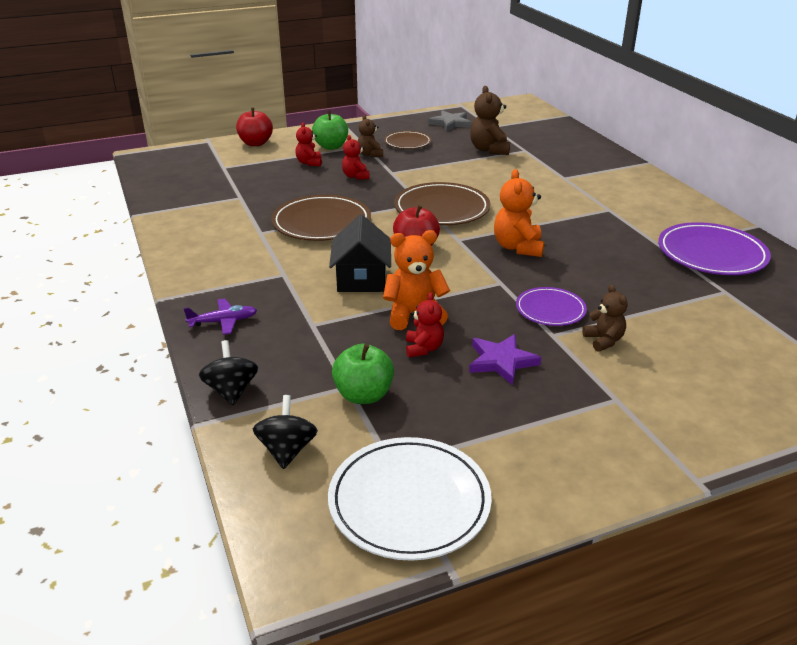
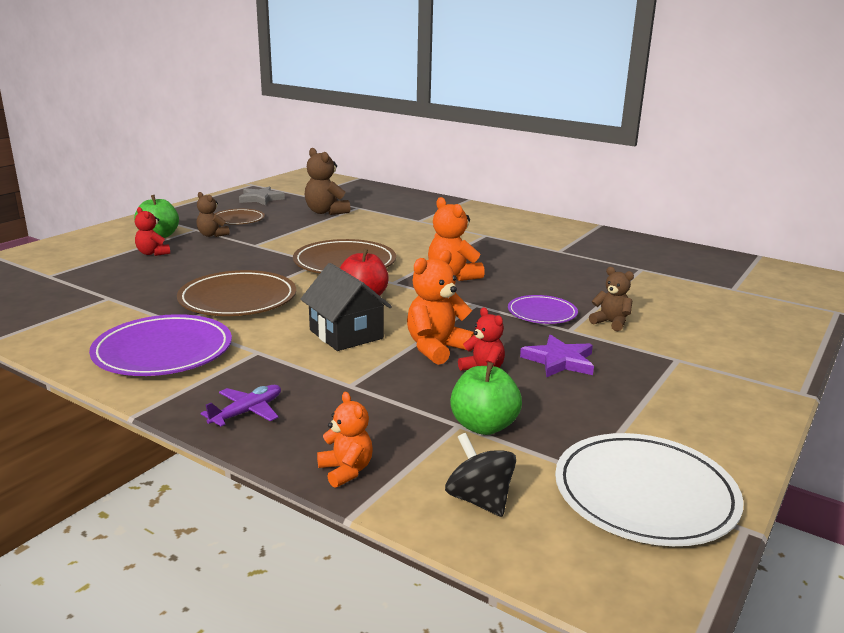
camera: 35 degrees left, 10 degrees down
black spinning top [199,340,258,406] -> orange teddy bear [317,392,373,488]
red apple [236,108,273,146] -> none
red teddy bear [342,135,369,180] -> none
purple plate [658,222,771,275] -> purple plate moved to [89,314,232,376]

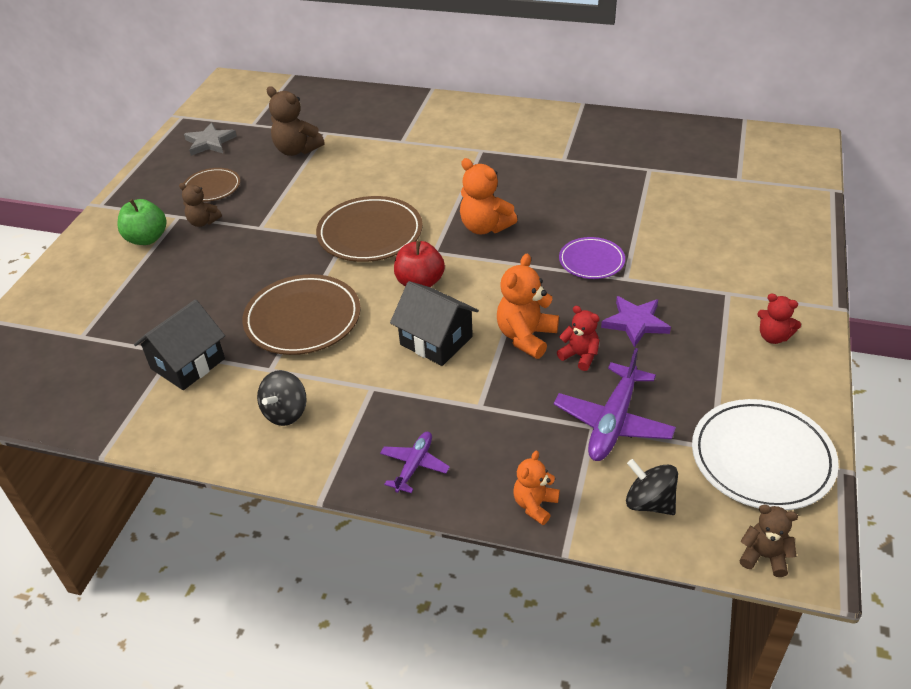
camera: 15 degrees left, 20 degrees up
purple plate [89,314,232,376] -> black spinning top [257,370,307,426]
red teddy bear [135,207,170,256] -> red teddy bear moved to [758,294,801,344]
orange teddy bear [317,392,373,488] -> orange teddy bear turned 105 degrees counterclockwise [514,451,560,525]
green apple [450,362,522,435] -> purple plane [554,348,676,461]
brown teddy bear [589,267,634,331] -> brown teddy bear moved to [739,505,798,577]
none -> black house [134,300,225,390]

